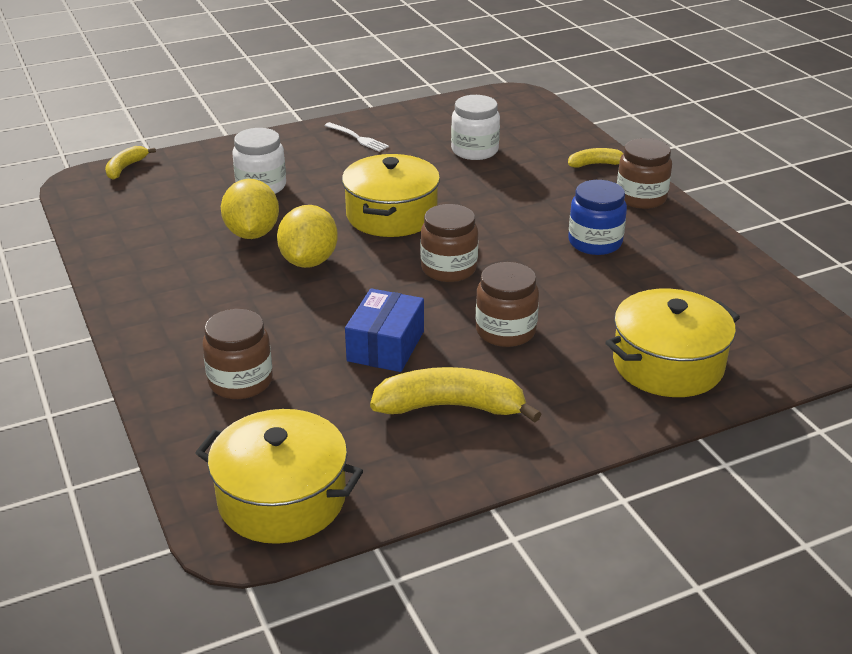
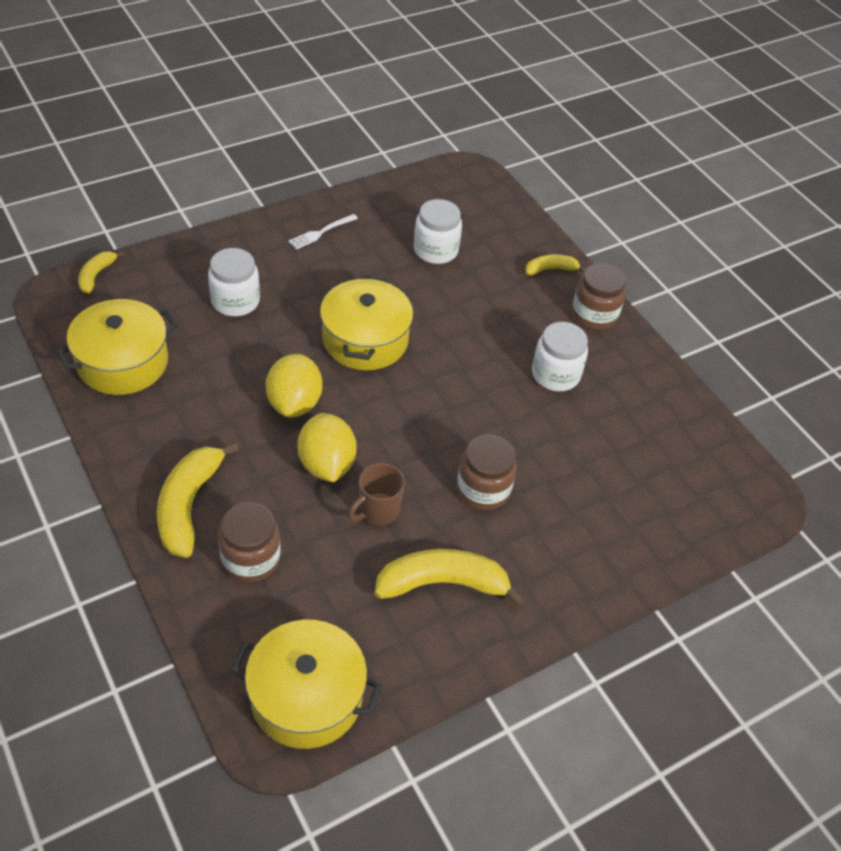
camera: 10 degrees left, 15 degrees up
yellow lemon [221,179,279,239] -> yellow lemon moved to [297,413,357,482]
white fork [324,122,389,152] -> white fork turned 105 degrees clockwise [288,214,358,249]
blue box [345,288,424,372] -> brown mug [348,463,405,526]
brown jar [421,204,478,282] -> none
blue jar [568,180,627,255] -> white jar [532,322,588,391]
yellow pot [605,289,740,397] -> yellow pot moved to [56,299,178,395]
none -> yellow banana [157,442,239,558]

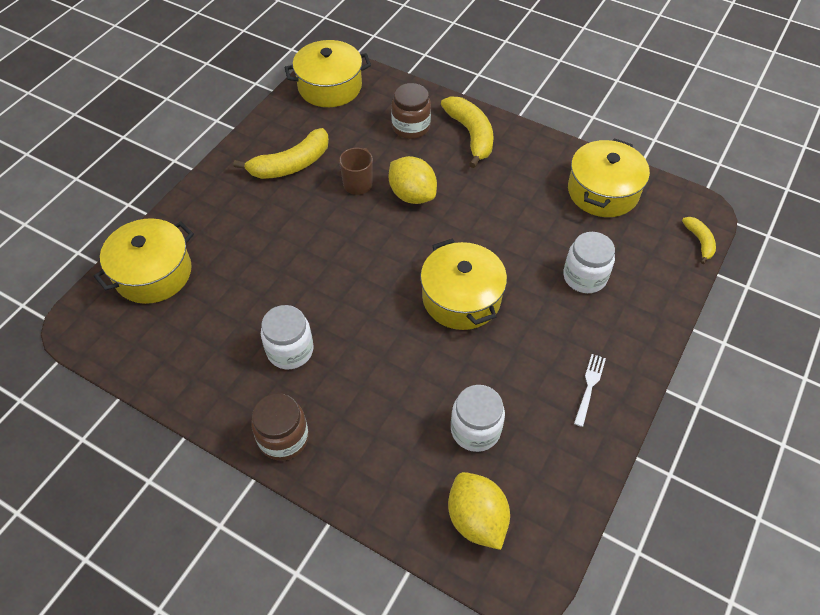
camera: 155 degrees right, 5 degrees up
yellow lemon [266,354,322,418] -> yellow lemon moved to [448,472,510,550]
brown jar [457,435,517,510] -> none
yellow banana [525,254,587,275] -> none
none -> yellow pot [93,218,194,304]

